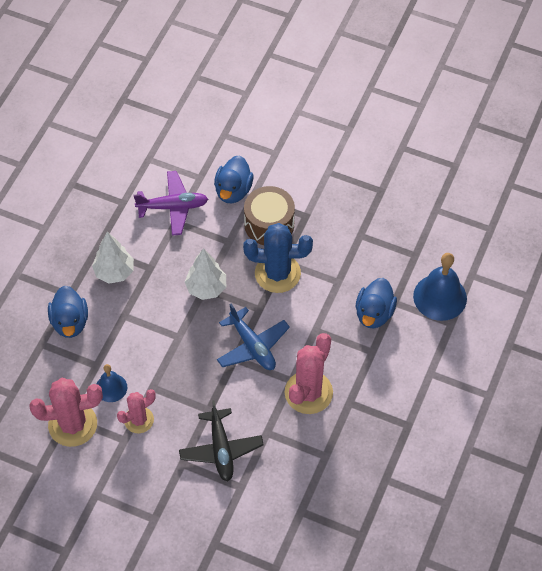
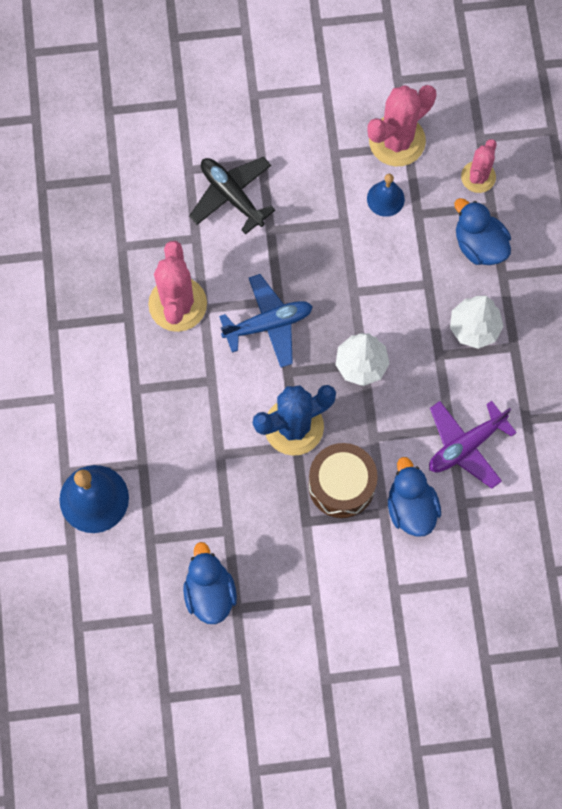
camera: 150 degrees right, 15 degrees up
pink cactus [117,389,156,433] -> pink cactus moved to [461,139,497,193]
blue plane [217,304,290,370] -> blue plane turned 135 degrees clockwise [219,274,313,368]
blue duck [356,278,397,329] -> blue duck moved to [183,542,237,624]

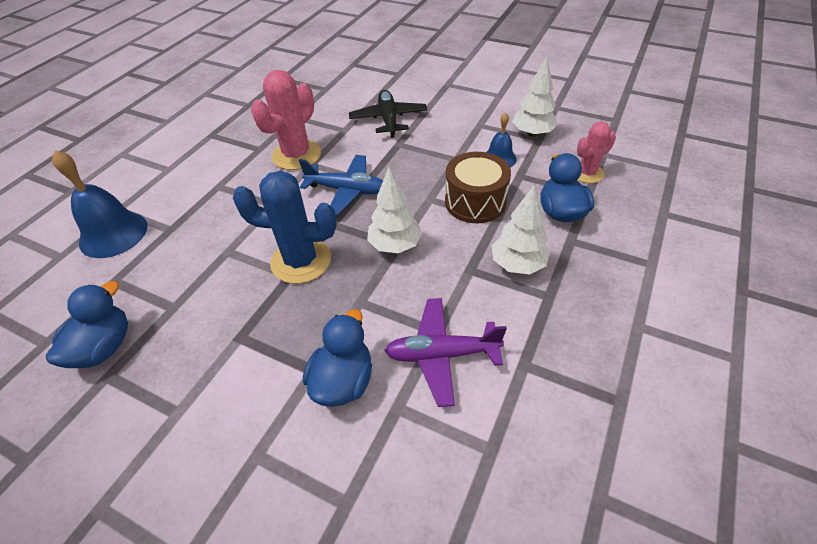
camera: 35 degrees right, 25 degrees down
brown drum [308,443,378,518] -> brown drum moved to [445,152,511,223]
pink cactus [367,85,436,166] -> white tree [512,56,558,137]

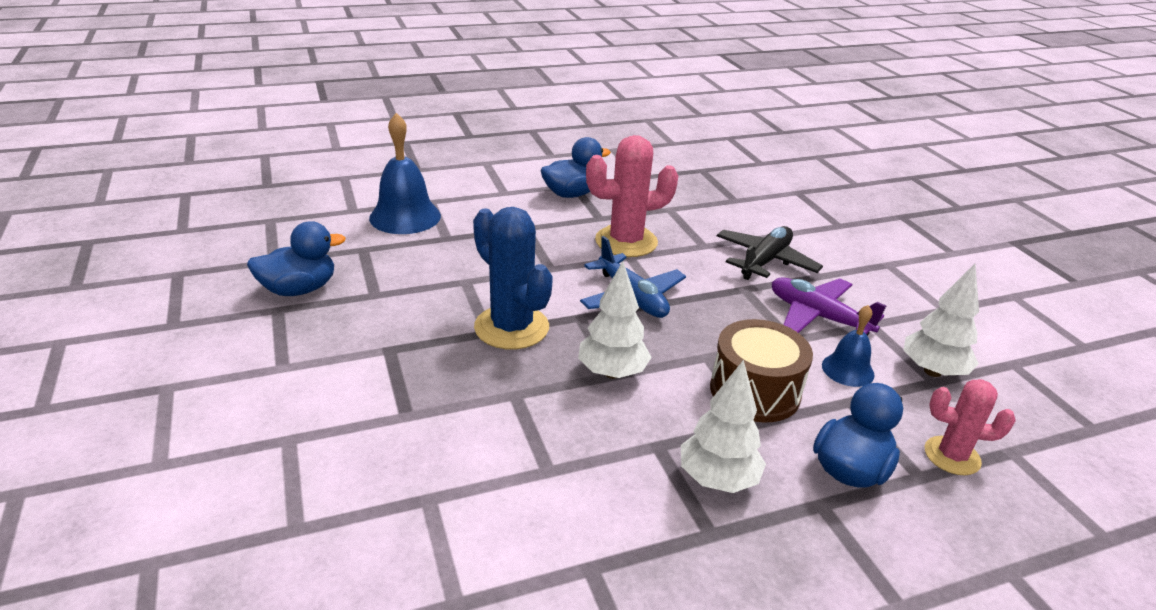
camera: 40 degrees right, 15 degrees down
blue duck [303,309,372,407] -> blue duck moved to [541,137,611,198]
purple plane [385,298,507,407] -> purple plane moved to [771,278,886,336]

